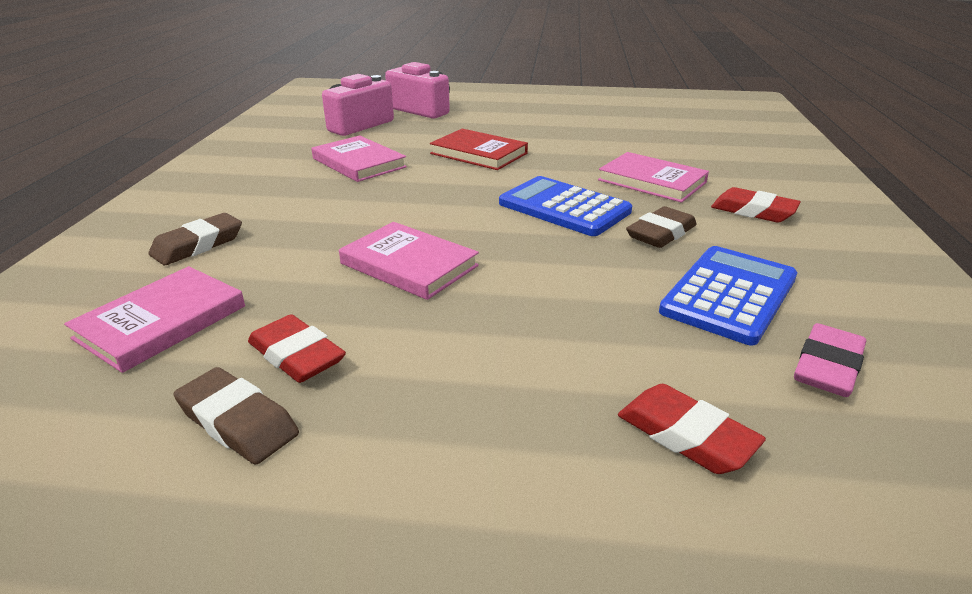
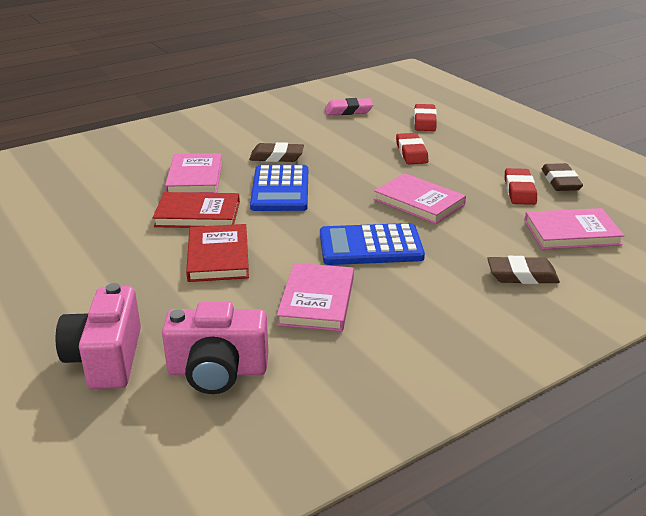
camera: 130 degrees left, 0 degrees up
pink book [339,222,479,300] -> pink book turned 45 degrees counterclockwise [374,173,466,224]
blue calculator [659,246,797,345] -> blue calculator moved to [320,223,425,265]
red eraser [711,187,801,222] -> red eraser moved to [396,133,429,164]
none -> red book [153,192,240,228]

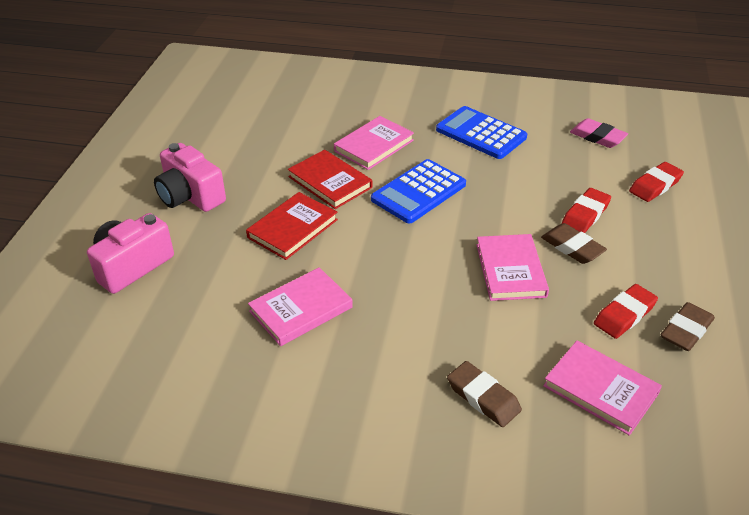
camera: 45 degrees right, 10 degrees up
pink camera [162,302,268,394] -> pink camera moved to [154,143,226,212]
brown eraser [249,142,304,162] -> brown eraser moved to [541,223,607,264]
blue calculator [320,223,425,265] -> blue calculator moved to [436,106,527,159]

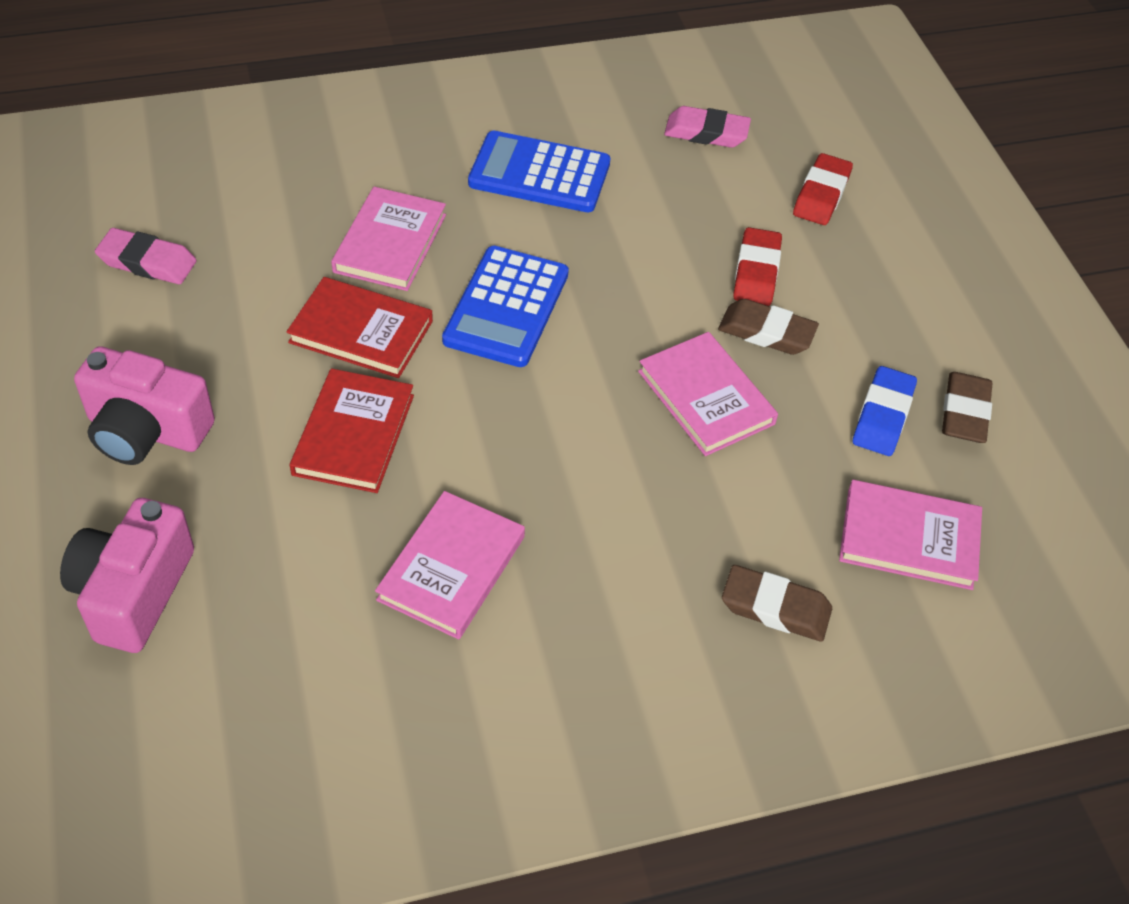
camera: 30 degrees left, 10 degrees up
red eraser [594,284,658,339] -> blue eraser [853,366,917,456]
none -> pink eraser [95,228,197,284]

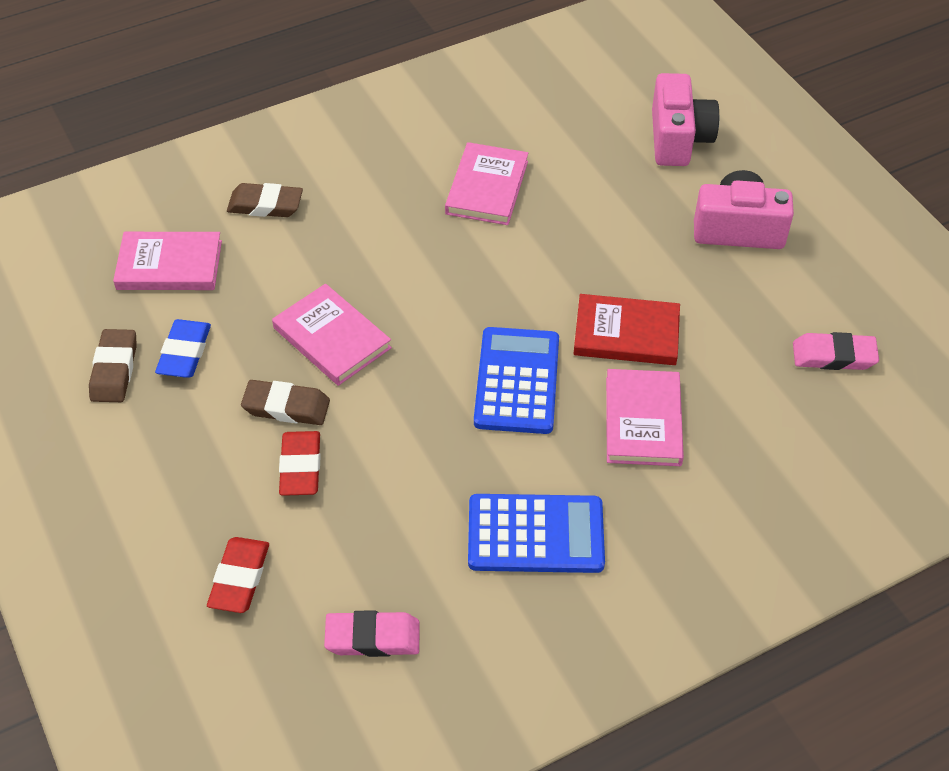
camera: 170 degrees right, 0 degrees up
red book [290,368,414,493] -> none

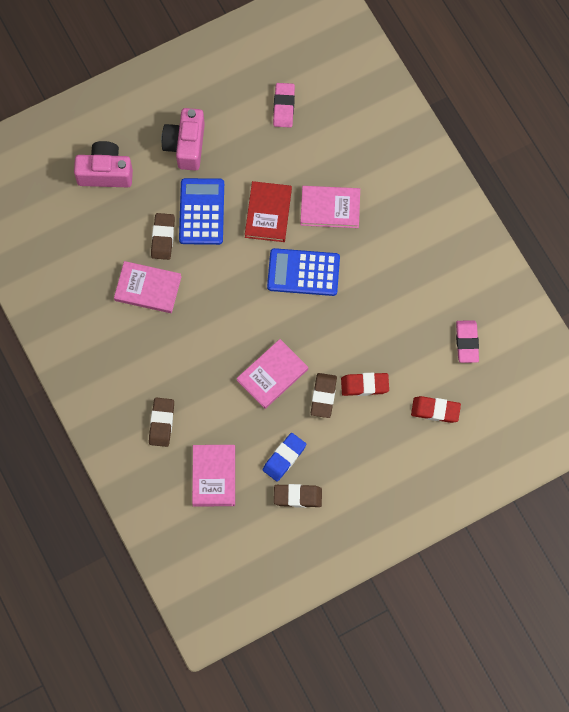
camera: 90 degrees left, 20 degrees up
blue eraser [155,319,211,378] -> blue eraser turned 60 degrees counterclockwise [263,433,306,482]
blue calculator [468,494,605,573] -> blue calculator moved to [179,178,224,245]
none -> brown eraser [151,213,175,260]

